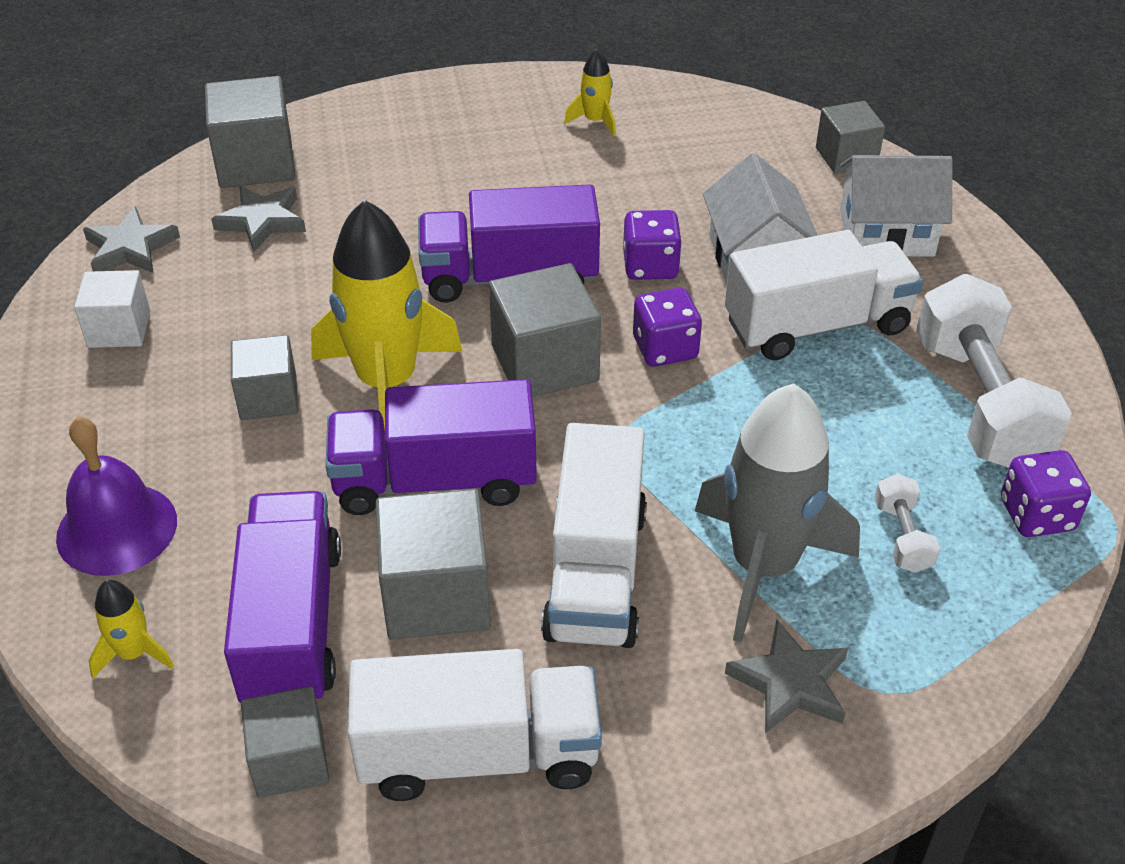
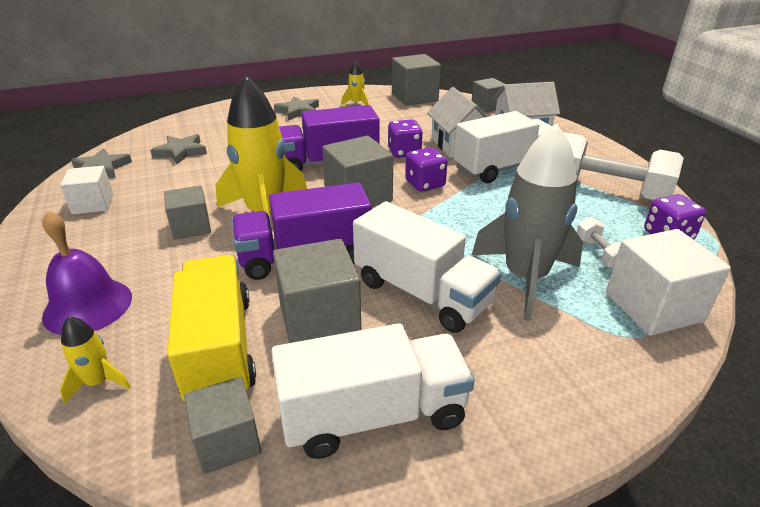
camera: 10 degrees left, 10 degrees down
grey cube [205,76,295,188] -> grey cube moved to [392,54,441,105]
purple truck [224,491,341,703] -> yellow truck [167,255,256,401]
white truck [541,423,647,648] -> white truck turned 45 degrees counterclockwise [353,201,501,333]
grey star [725,619,848,733] -> grey star moved to [274,96,319,120]
white dumbbell [916,274,1072,468] -> white dumbbell turned 45 degrees counterclockwise [564,133,684,201]
none -> white cube [606,229,731,336]

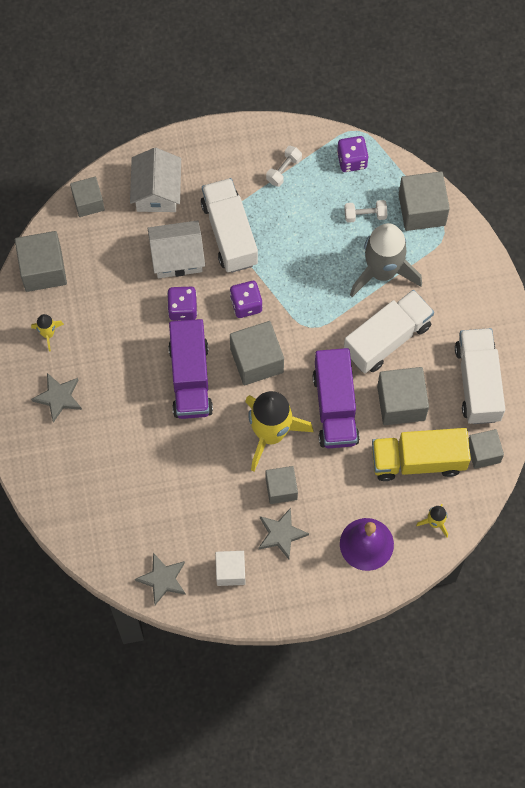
camera: 80 degrees left, 35 degrees up
grey star [150,134,207,164] -> grey star moved to [259,508,309,559]
white dumbbell [564,133,684,201] -> white dumbbell [266,146,302,187], size x0.45
white cube [606,229,731,336] -> grey cube [399,171,450,231]

